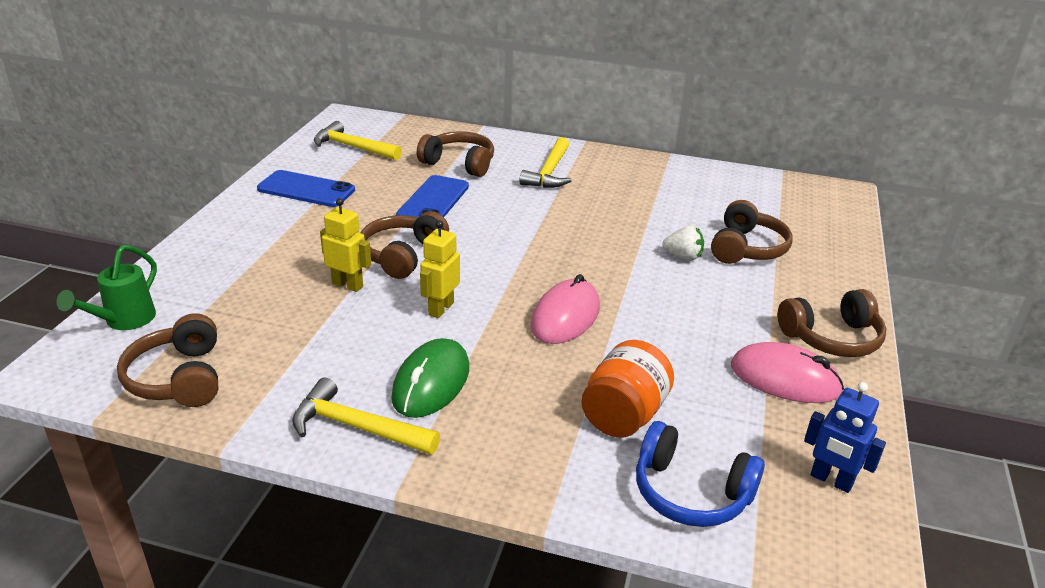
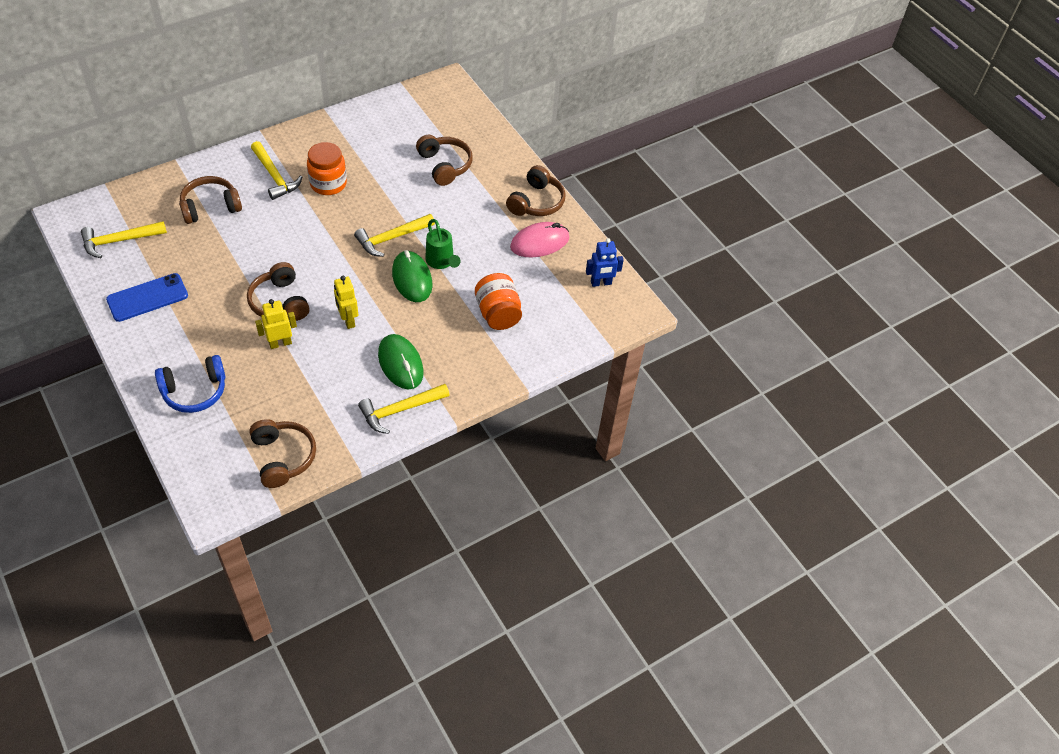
camera: 50 degrees left, 20 degrees up
green watering can [56,245,157,330] -> green watering can moved to [425,219,461,269]
brown headphones [117,313,218,407] -> brown headphones turned 135 degrees counterclockwise [249,419,316,488]
blue phone [396,175,469,217] -> none
pink mouse [530,274,600,344] -> green mouse [392,250,433,302]
blue headphones [636,421,765,527] -> blue headphones moved to [155,355,225,413]
white strawberry [662,225,704,260] -> none
none -> orange jar [307,142,347,195]
none -> yellow hammer [354,214,435,257]

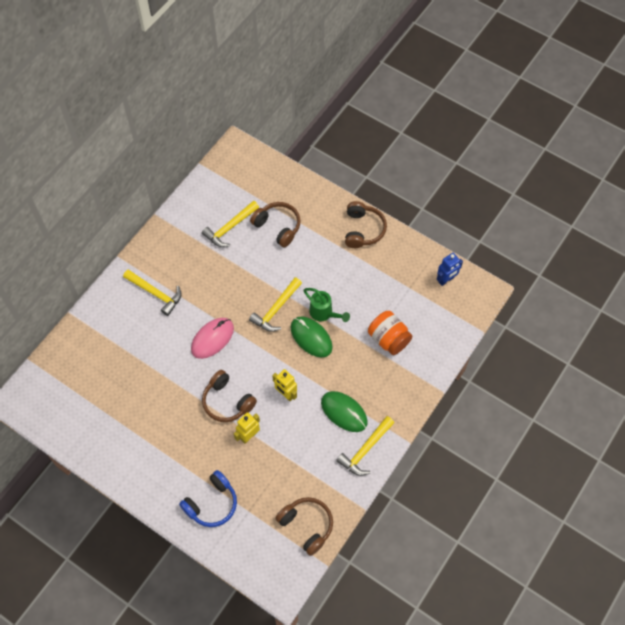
camera: 20 degrees left, 10 degrees up
yellow hammer [81,221,167,258] -> yellow hammer moved to [202,201,259,247]
blue phone [106,273,188,322] -> none
brown headphones [179,176,242,224] -> none
orange jar [307,142,347,195] -> none
pink mouse [510,222,569,257] -> pink mouse moved to [191,318,234,359]

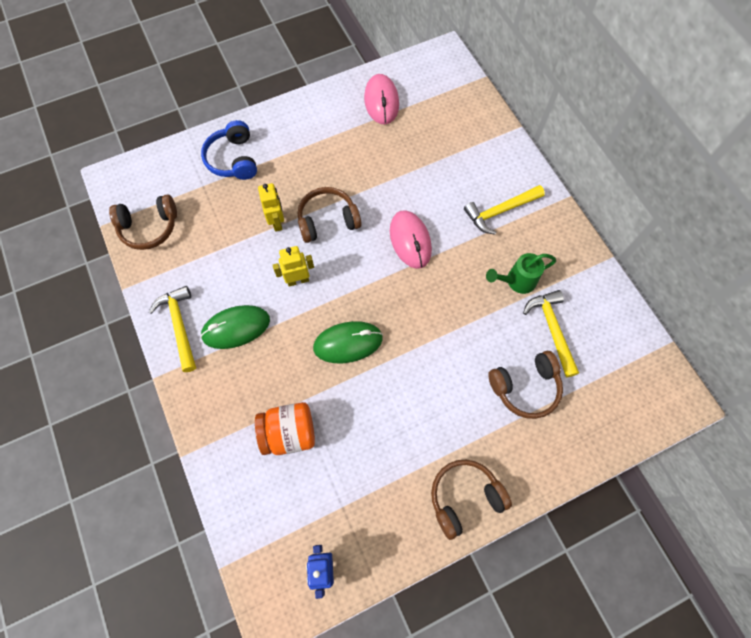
camera: 120 degrees right, 5 degrees up
yellow hammer [249,277,302,332] -> none
green watering can [304,288,350,322] -> green watering can moved to [486,253,556,294]
brown headphones [345,201,387,248] -> brown headphones turned 120 degrees clockwise [431,460,512,540]
none -> pink mouse [364,74,399,124]

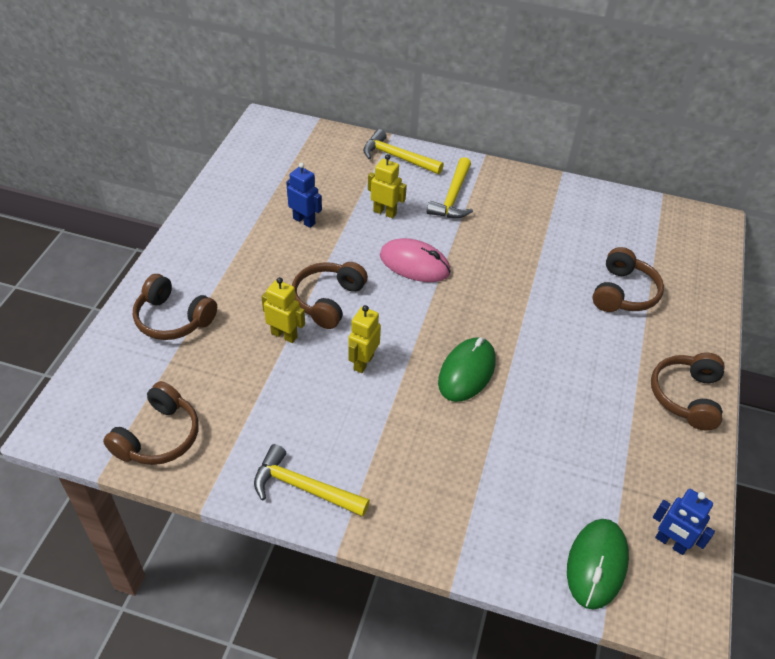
camera: 50 degrees left, 20 degrees down
green mouse [200,305,270,349] -> green mouse moved to [567,519,629,610]
blue headphones [201,120,257,180] -> brown headphones [133,274,217,340]
orange jar [255,402,315,455] -> none
pink mouse [364,74,399,124] -> none
green watering can [486,253,556,294] -> none
yellow hammer [523,290,579,377] -> yellow hammer moved to [363,129,444,174]
none -> blue robot [286,163,322,228]
none -> yellow robot [368,154,407,218]

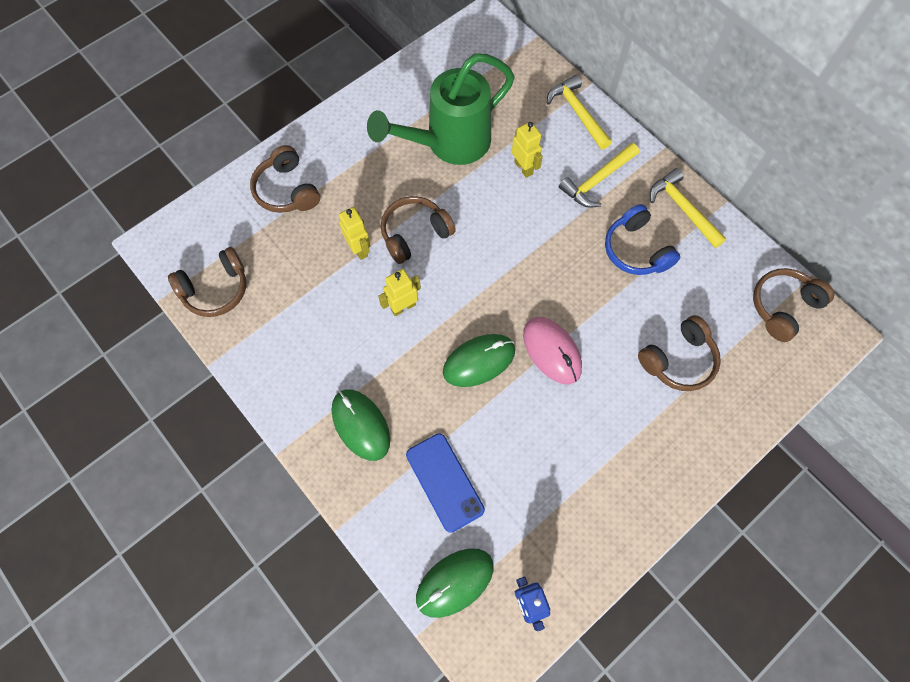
camera: 35 degrees right, 20 degrees up
yellow hammer [254,444,370,517] -> yellow hammer moved to [650,168,727,248]
blue robot [286,163,322,228] -> green watering can [367,53,514,165]
pink mouse [380,238,451,282] -> pink mouse moved to [523,317,582,384]
brown headphones [651,353,724,430] -> brown headphones moved to [753,268,835,342]
none -> green mouse [332,389,390,461]
none -> blue phone [406,433,485,533]
none -> blue headphones [605,204,680,275]

